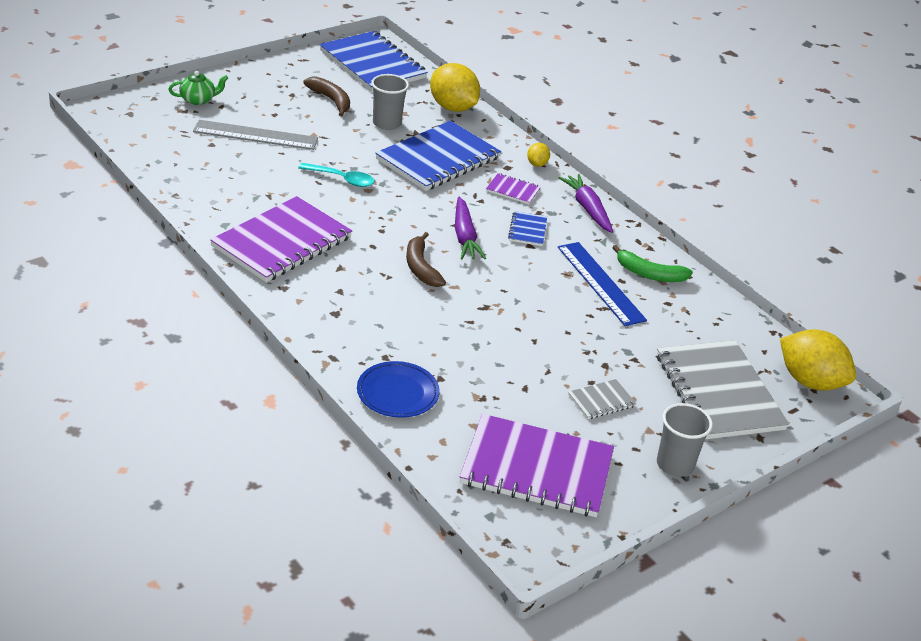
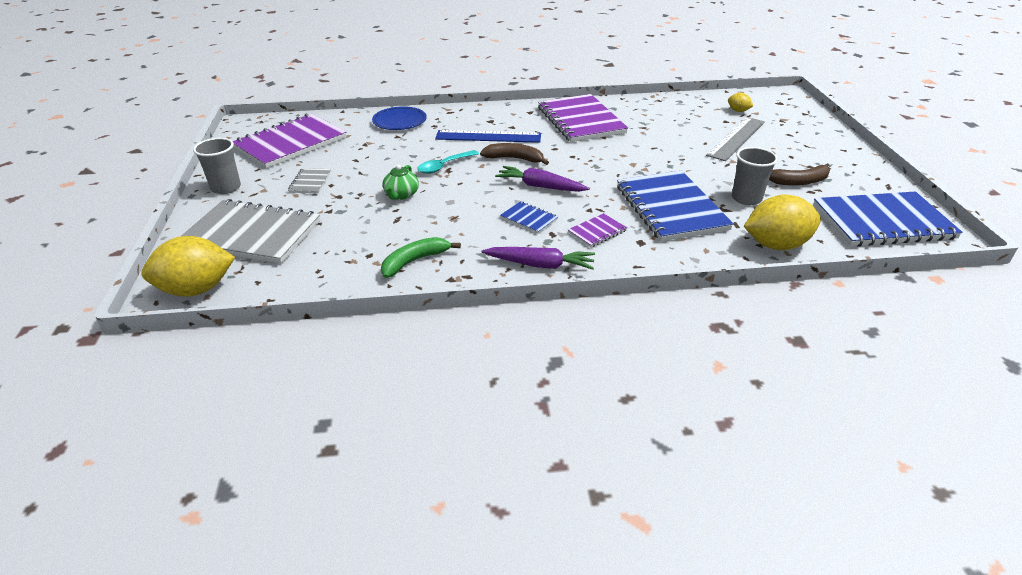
camera: 125 degrees right, 0 degrees up
green teapot [168,71,228,105] -> green teapot moved to [382,165,419,200]
turquoise spoon [298,163,375,187] -> turquoise spoon moved to [417,150,479,174]
yellow lemon [527,143,550,167] -> yellow lemon moved to [728,93,753,112]
blue ruler [558,242,647,326] -> blue ruler moved to [435,130,541,143]

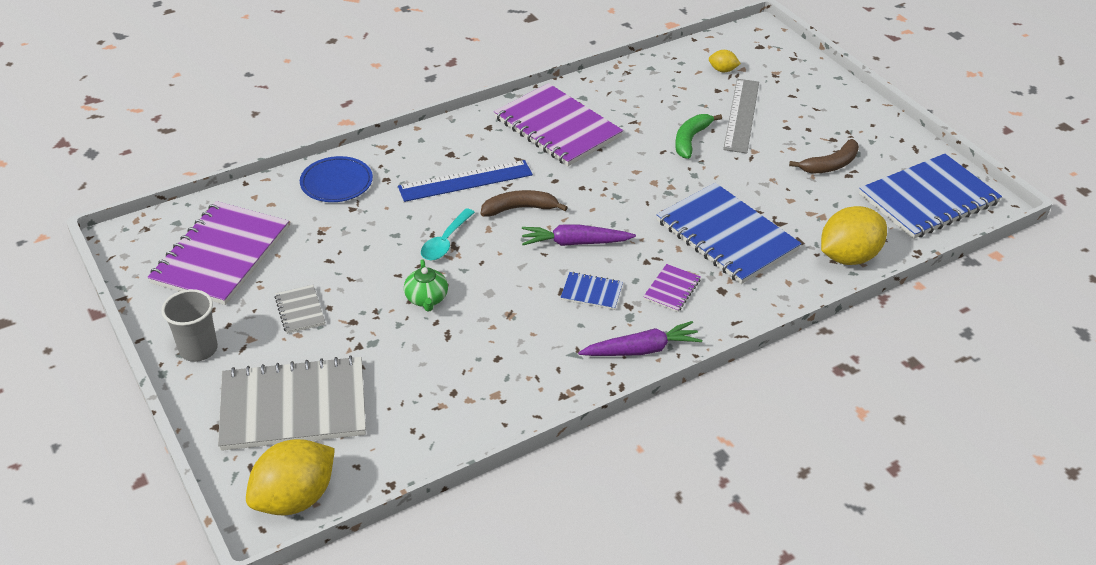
camera: 25 degrees left, 5 degrees up
green banana [381,237,461,278] -> green banana moved to [675,114,722,159]
grey cup [732,147,778,205] -> none

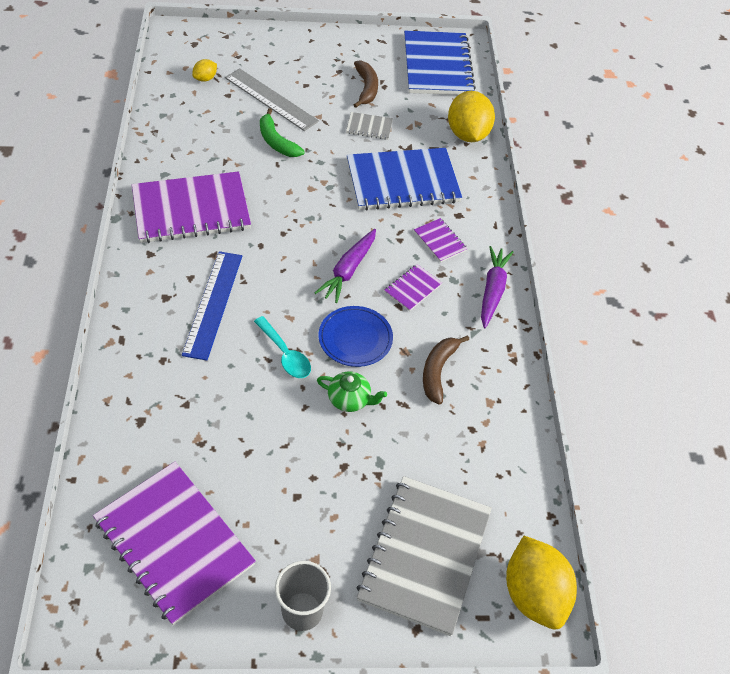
camera: 65 degrees left, 10 degrees up
grey notebook [274,285,325,334] -> grey notebook moved to [346,112,393,140]
blue plate [300,156,373,202] -> blue plate moved to [318,306,393,367]
brown banana [481,190,568,216] -> brown banana moved to [423,335,469,405]
blue notebook [560,272,623,310] -> purple notebook [384,264,442,311]

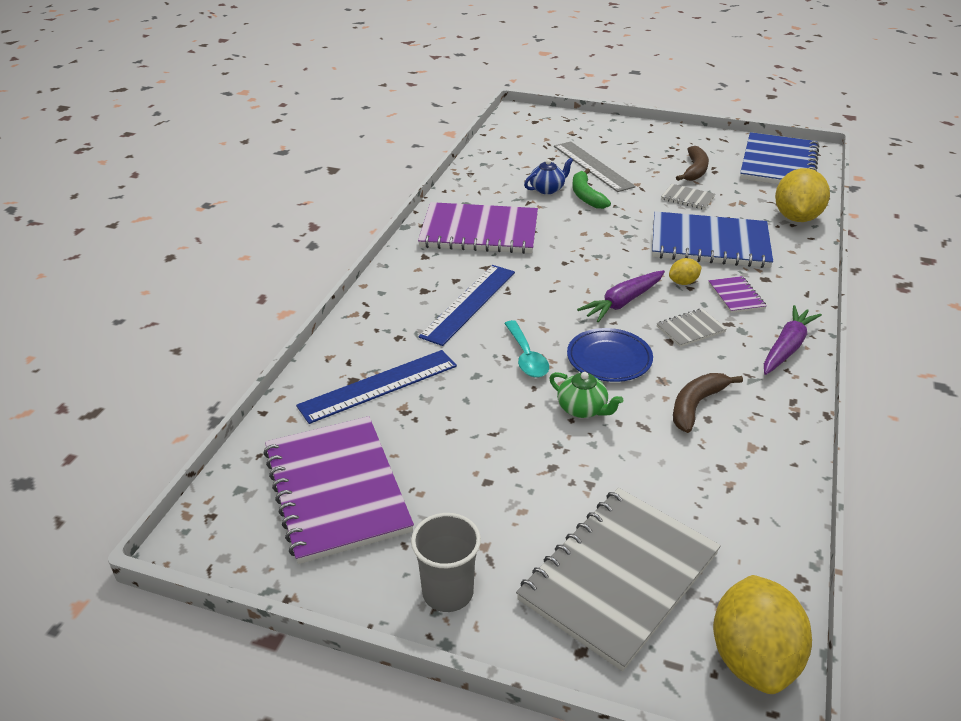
camera: 25 degrees right, 15 degrees down
yellow lemon [192,59,217,82] -> yellow lemon moved to [669,258,702,285]
purple notebook [384,264,442,311] -> grey notebook [657,309,727,347]
none -> blue ruler [296,350,457,424]
none -> blue teapot [524,158,573,194]

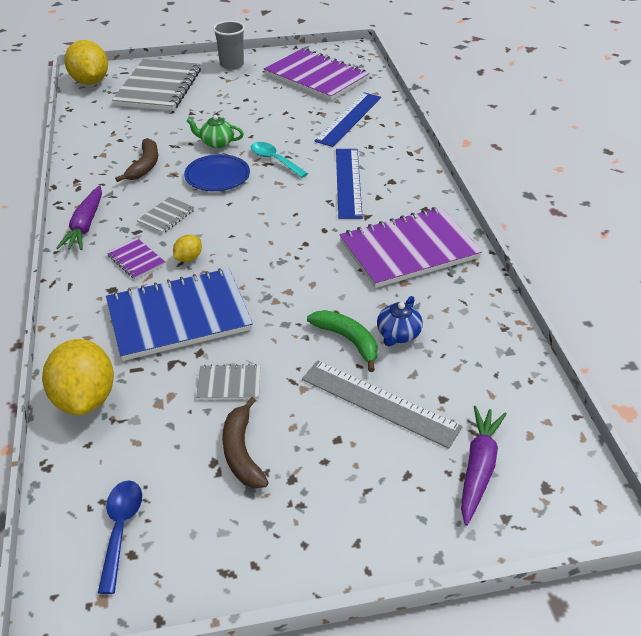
camera: 150 degrees right, 5 degrees up
purple carrot [577,270,665,323] -> purple carrot moved to [461,406,507,526]
blue notebook [740,132,819,184] -> blue spoon [98,480,142,594]

